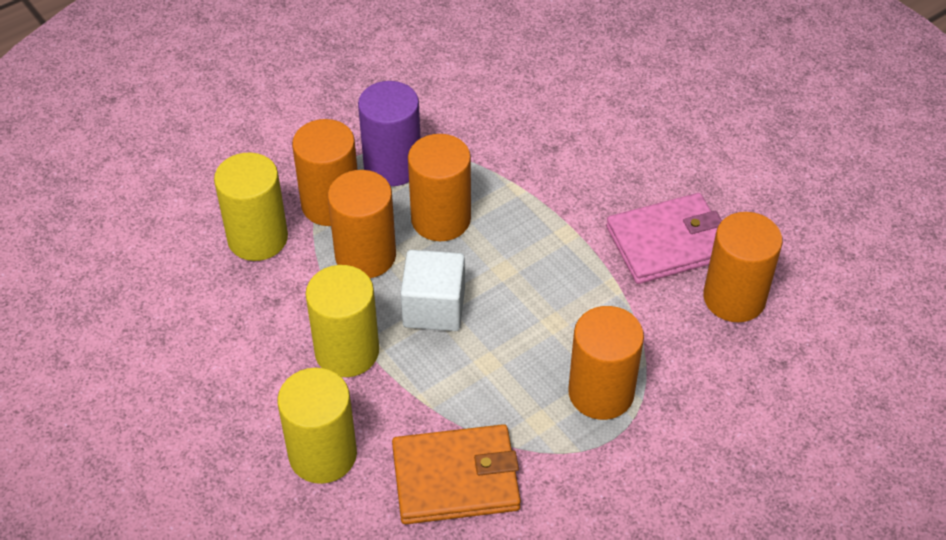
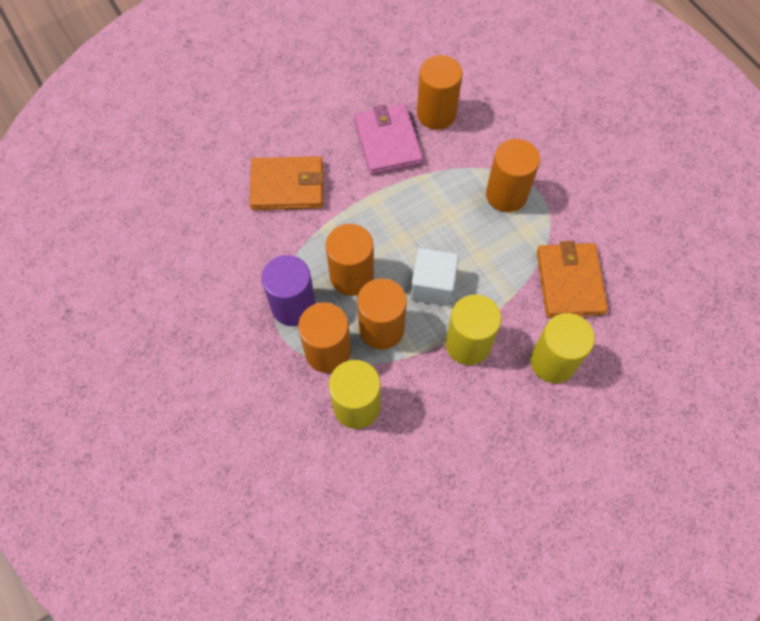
camera: 85 degrees left, 15 degrees up
none -> orange wallet [249,156,324,210]

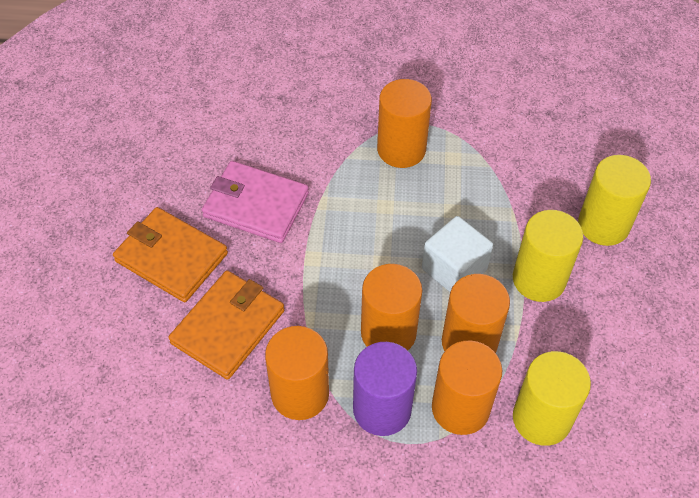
camera: 55 degrees left, 10 degrees down
orange cylinder [417,55,463,130] -> orange cylinder moved to [265,326,329,420]
orange wallet [537,241,608,318] -> orange wallet moved to [113,207,228,302]

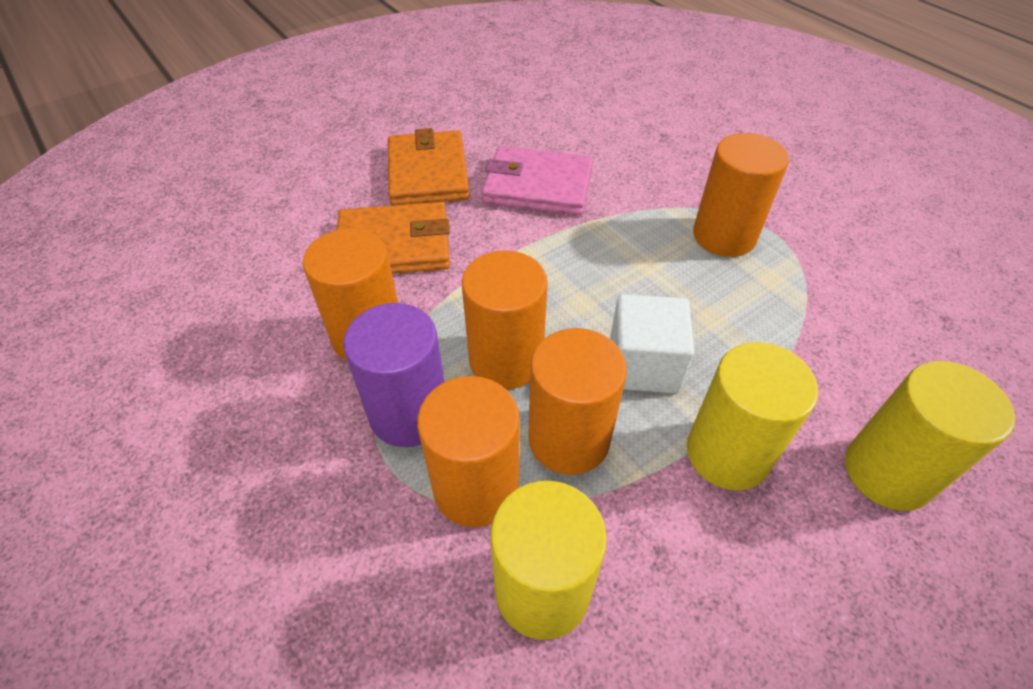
camera: 50 degrees right, 5 degrees down
pink wallet [202,161,309,243] -> pink wallet turned 60 degrees counterclockwise [482,146,593,216]

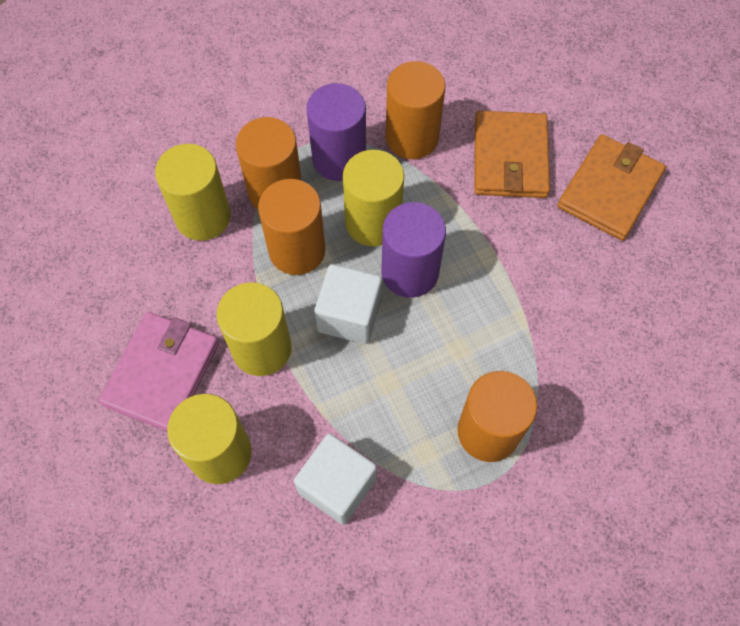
camera: 100 degrees right, 15 degrees up
orange wallet [388,128,470,206] -> orange wallet turned 60 degrees counterclockwise [558,134,666,240]
orange cylinder [462,250,548,389] -> yellow cylinder [343,150,404,246]
pink wallet [482,146,593,216] -> pink wallet moved to [99,312,219,431]
none -> white cube [294,434,377,525]
none -> purple cylinder [381,202,446,298]

